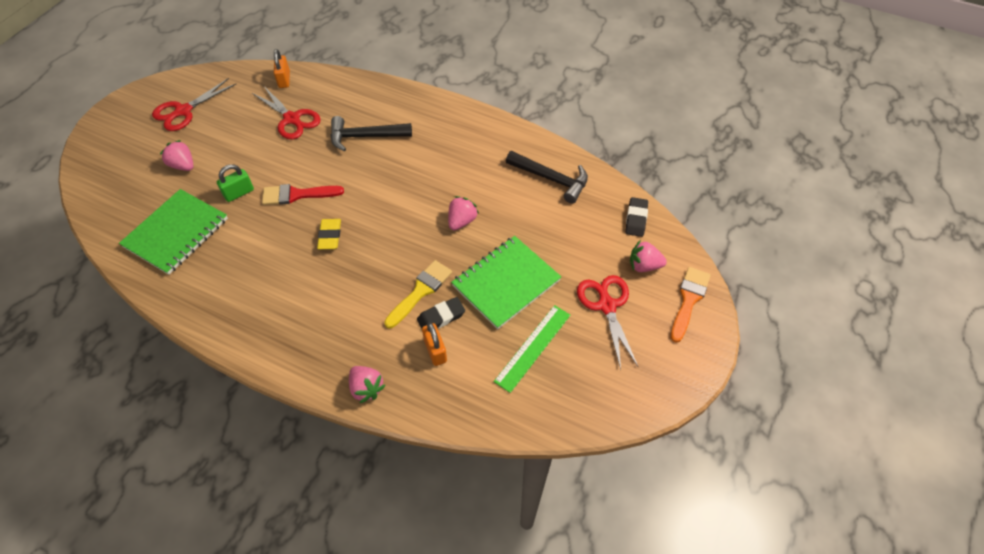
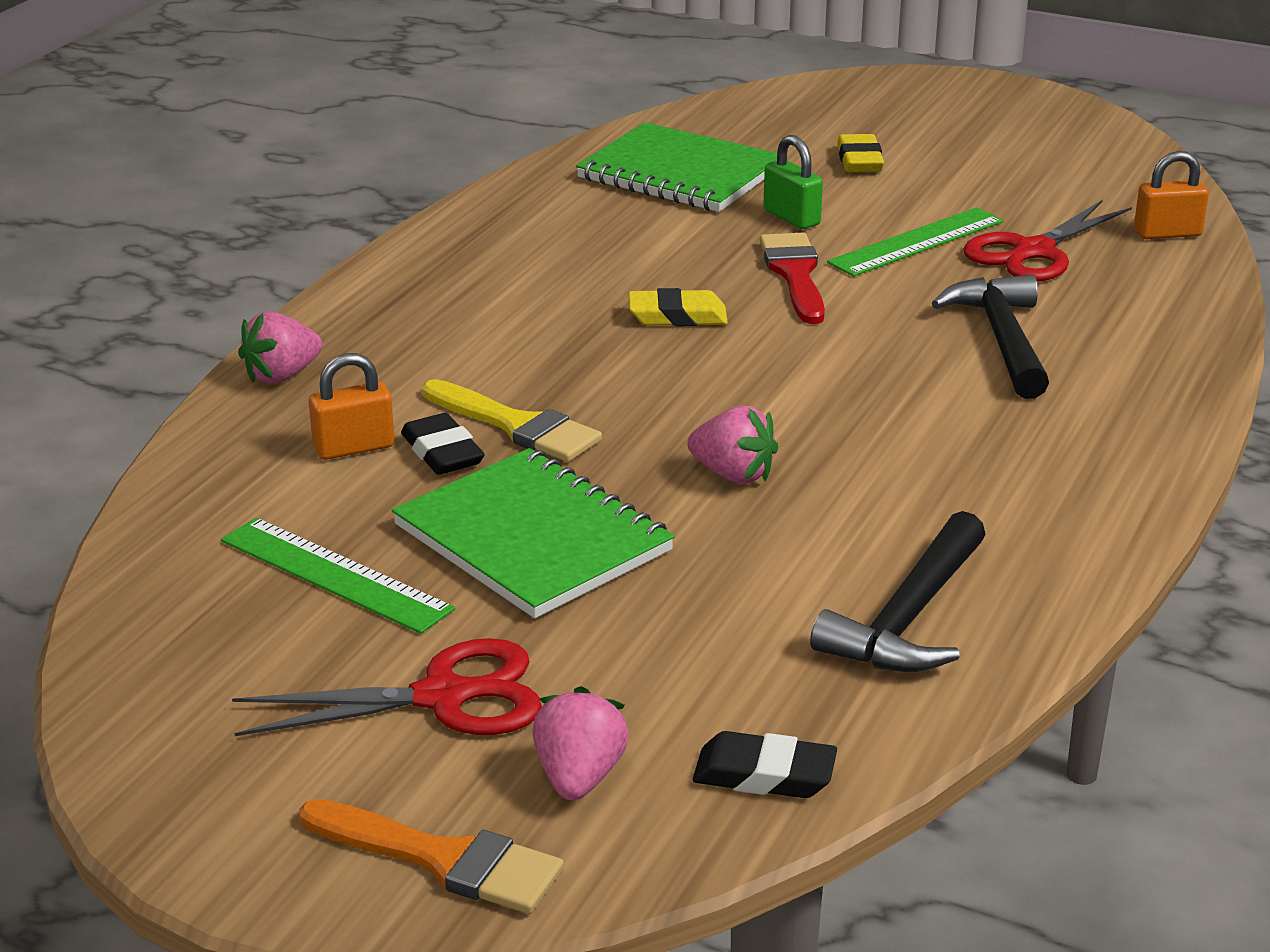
camera: 90 degrees right, 25 degrees down
red scissors [152,78,236,131] -> none
pink strawberry [160,140,194,171] -> yellow eraser [837,134,884,172]
none -> green ruler [827,207,1004,276]

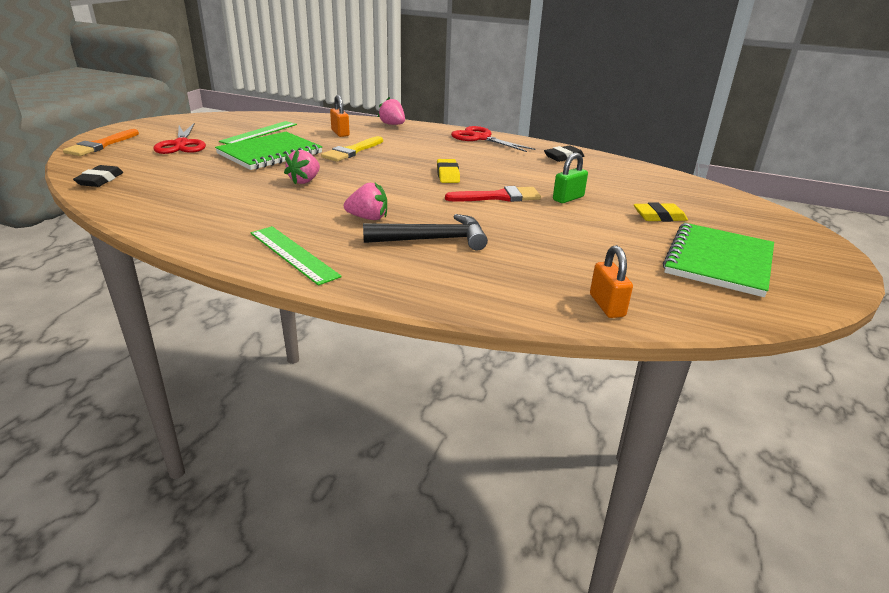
camera: 85 degrees right, 0 degrees up
black eraser [401,413,485,475] -> black eraser moved to [544,145,584,162]
pink strawberry [532,686,629,800] -> pink strawberry moved to [344,183,387,220]
green notebook [576,122,777,212] -> green notebook moved to [663,223,774,297]
black hammer [810,511,985,672] -> none
green ruler [827,207,1004,276] -> green ruler moved to [251,226,342,286]
red scissors [963,200,1132,281] -> red scissors moved to [451,126,536,152]

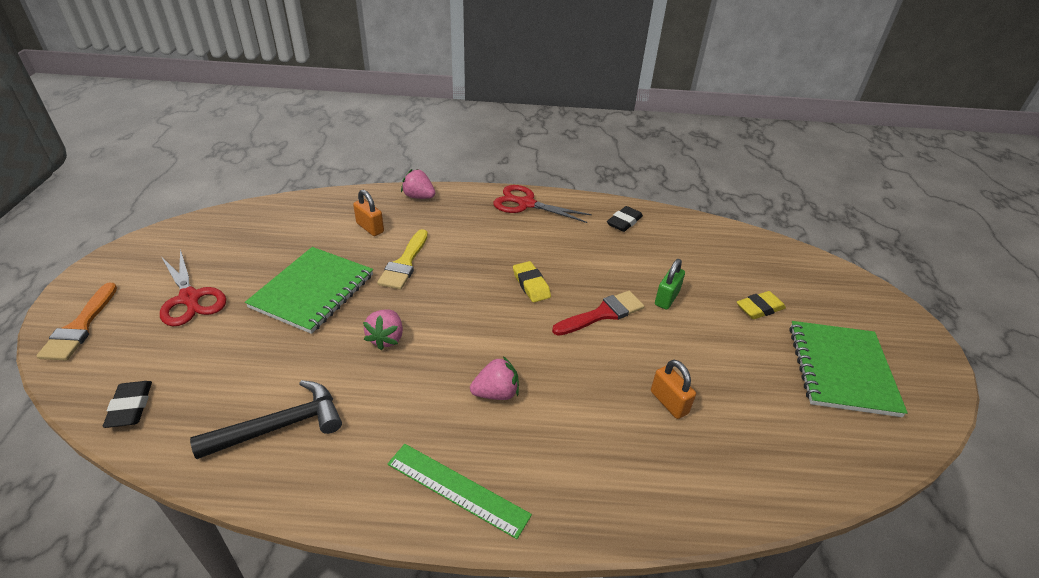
camera: 20 degrees left, 10 degrees up
green ruler [219,121,297,144] -> none
black hammer [363,214,488,251] -> black hammer moved to [190,380,342,459]
orange padlock [590,245,633,318] -> orange padlock moved to [651,360,696,419]

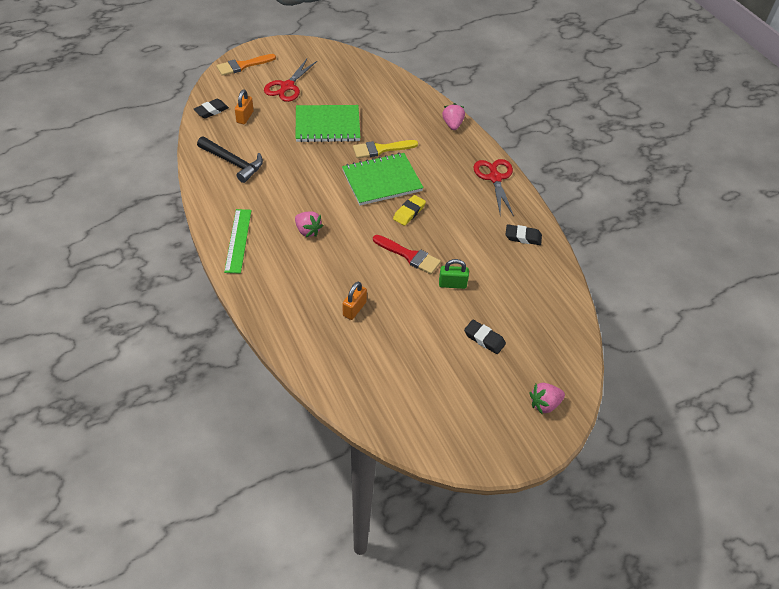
camera: 60 degrees right, 10 degrees up
orange padlock [353,190,384,236] -> orange padlock moved to [235,90,254,124]
pink strawberry [363,310,403,350] -> pink strawberry moved to [530,383,565,414]
yellow eraser [737,291,786,319] -> black eraser [464,320,506,354]
green notebook [789,321,908,417] -> green notebook moved to [342,153,424,205]

